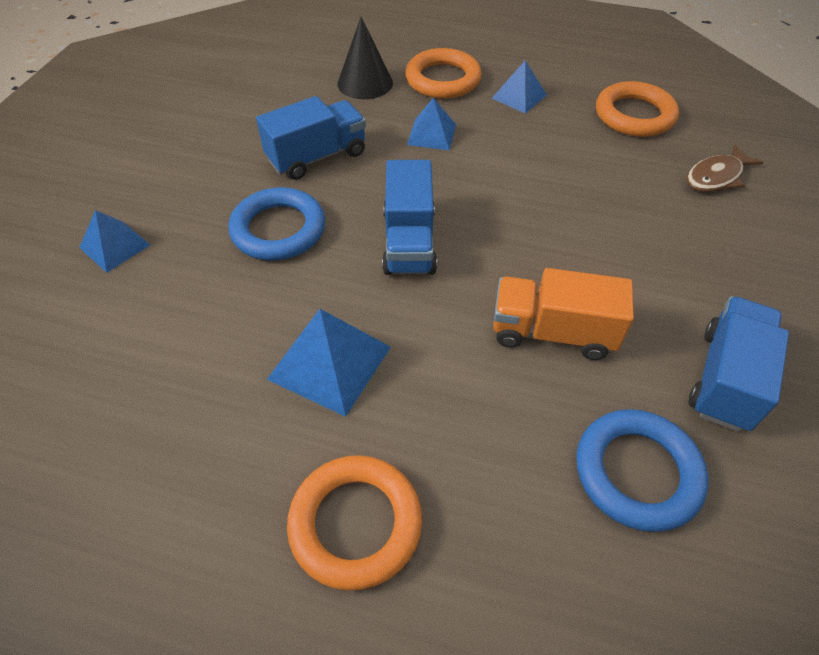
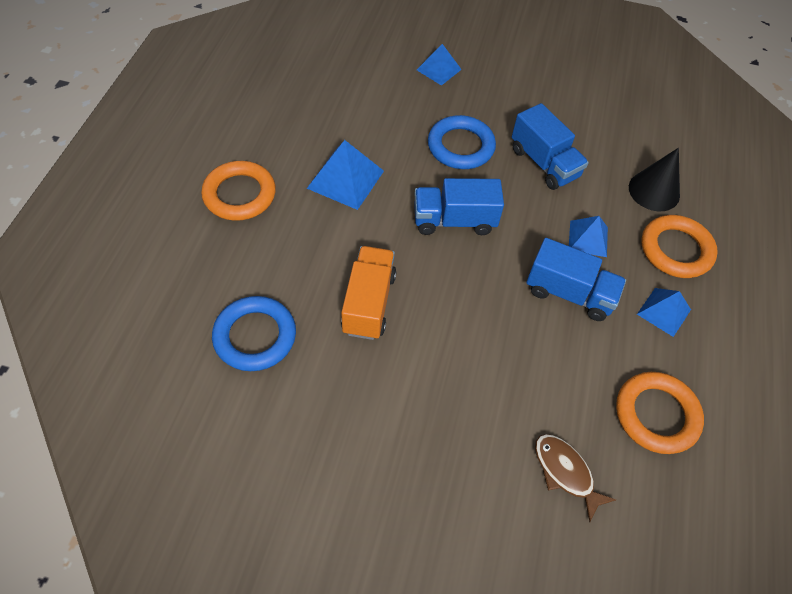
camera: 85 degrees right, 5 degrees up
blue truck [689,296,789,432] -> blue truck moved to [526,238,626,321]

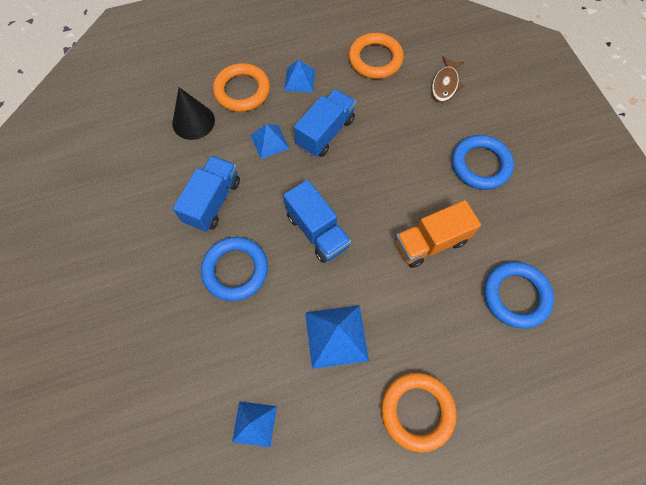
camera: 120 degrees left, 10 degrees up
blue pyramid [417,44,462,86] -> blue pyramid moved to [232,401,277,447]
blue truck [526,238,626,321] -> blue truck turned 45 degrees clockwise [294,89,356,157]
none -> blue ring [452,135,514,190]

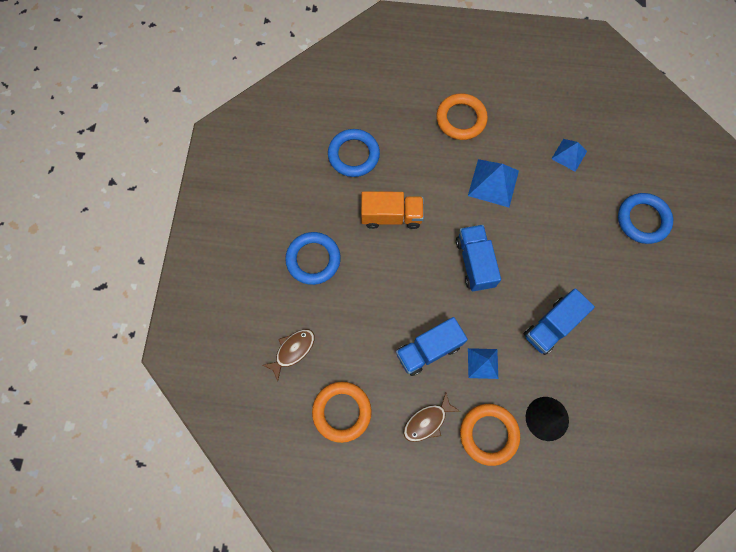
camera: 155 degrees left, 5 degrees up
blue ring [201,237,268,301] -> blue ring moved to [618,193,673,244]
blue pyramid [284,60,315,93] -> brown fish [403,393,459,442]

